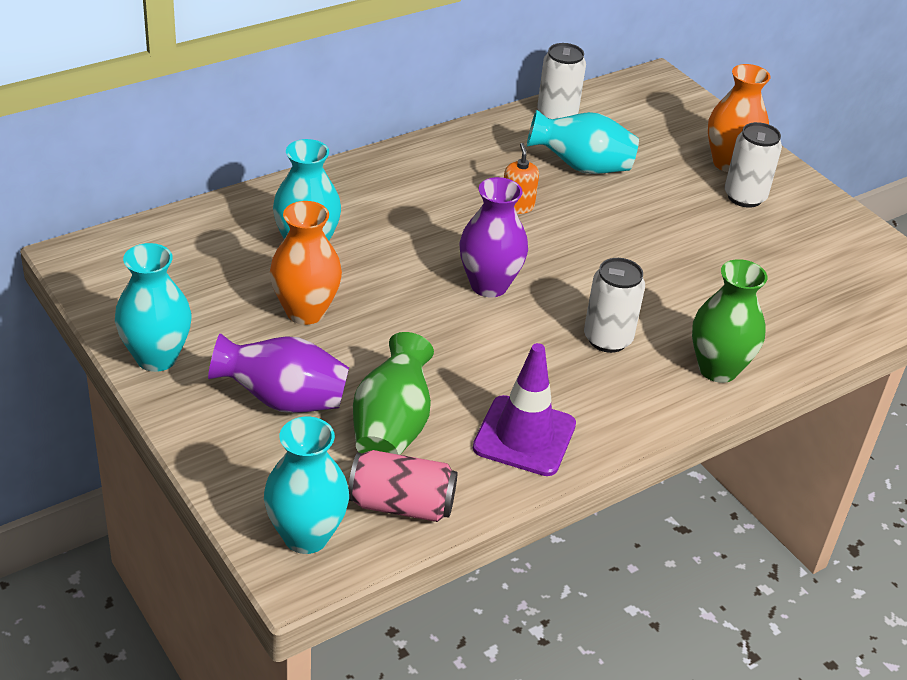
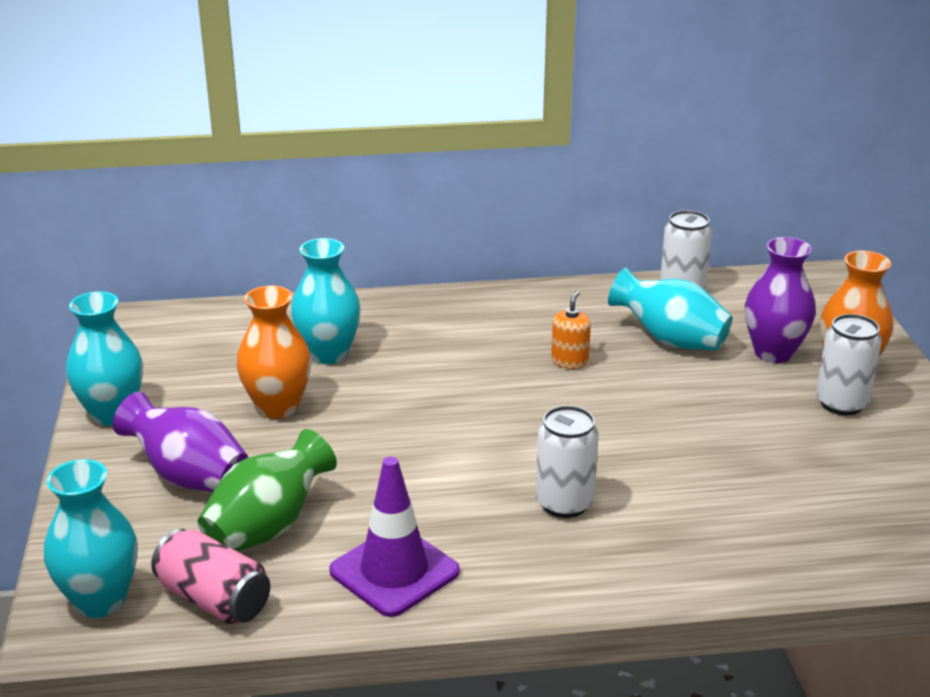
camera: 30 degrees right, 10 degrees down
purple vase [459,177,528,297] -> purple vase moved to [745,237,816,363]
green vase [692,259,767,383] -> none

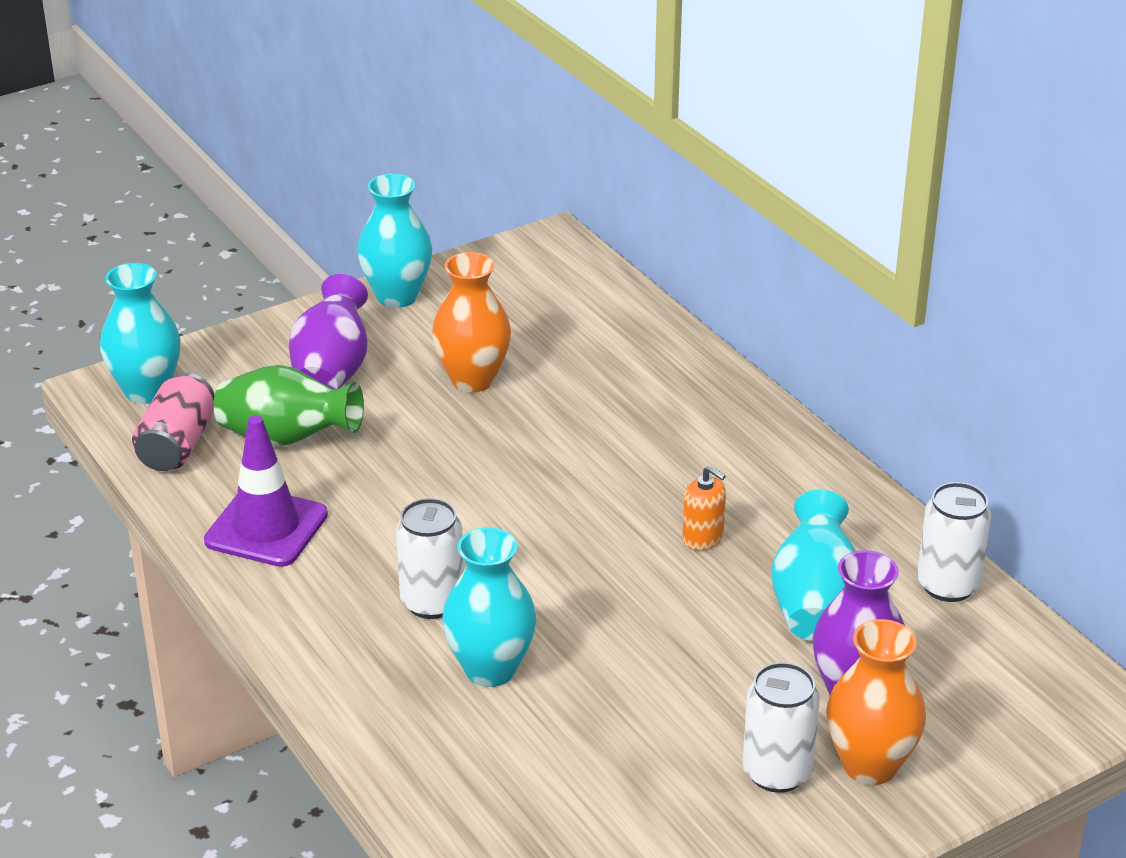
camera: 65 degrees right, 5 degrees up
turquoise vase [291,238,361,364] -> turquoise vase moved to [442,527,536,687]
orange soap dispenser [551,291,591,369] -> orange soap dispenser turned 45 degrees clockwise [682,466,726,550]

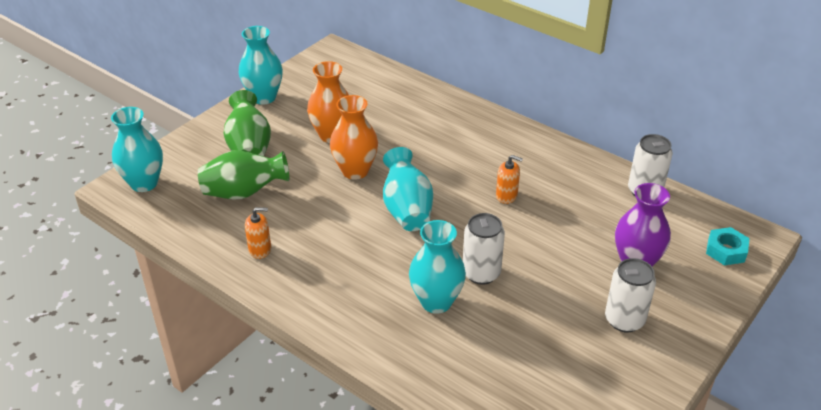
camera: 20 degrees left, 5 degrees up
pink can [132,372,214,471] -> none
purple traffic cone [204,415,328,567] -> orange soap dispenser [245,207,271,259]
purple vase [289,274,368,389] -> green vase [224,90,271,156]
white can [396,498,464,619] -> white can moved to [463,213,505,285]
turquoise vase [771,490,855,641] -> turquoise vase moved to [383,147,433,231]
orange vase [826,619,926,785] -> orange vase moved to [330,95,378,180]
none -> turquoise nut [706,227,749,265]

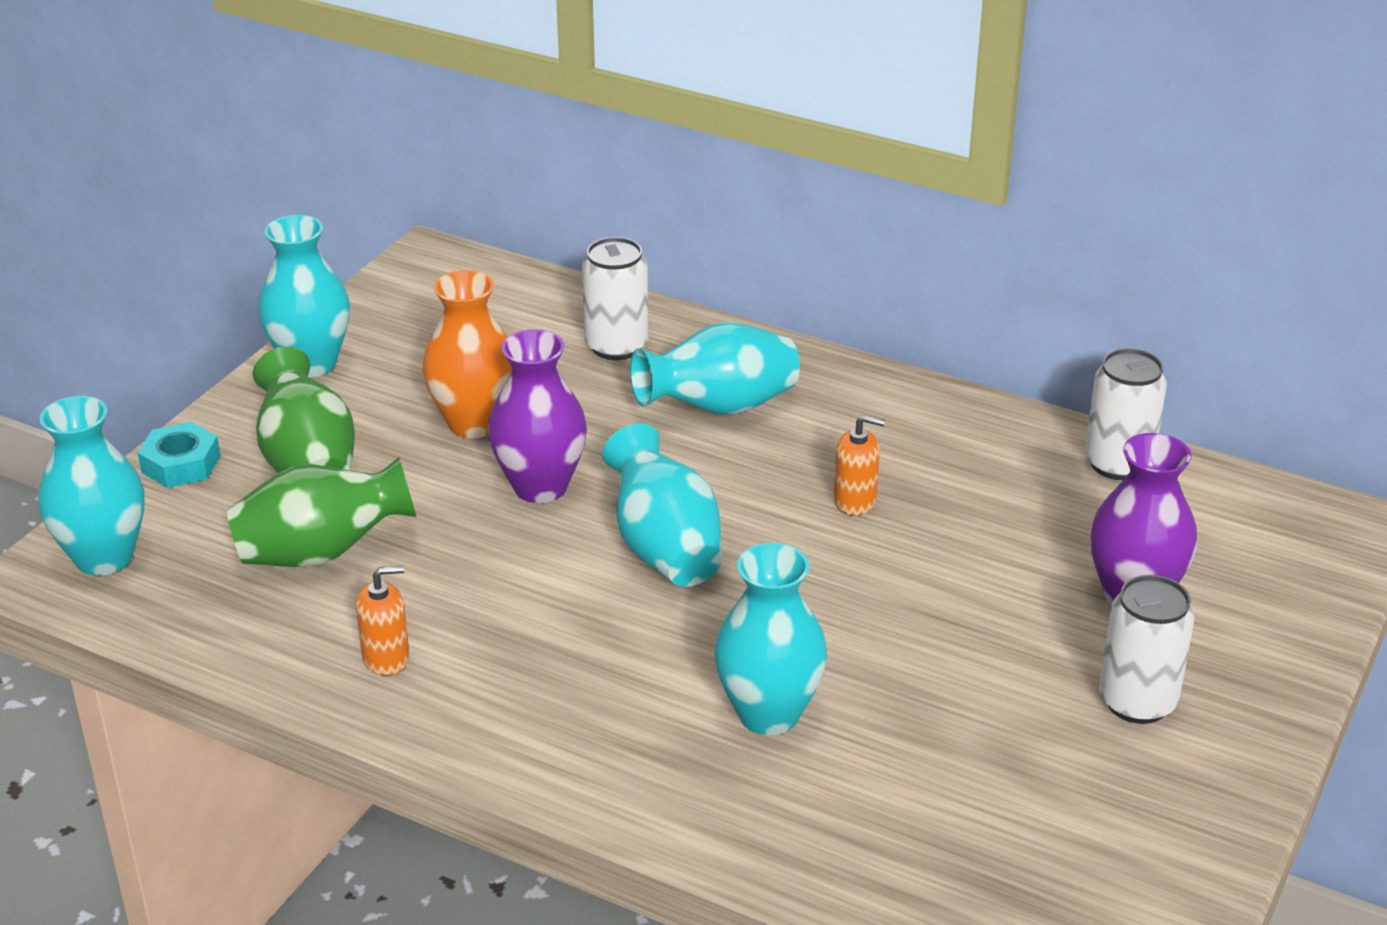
camera: 10 degrees left, 5 degrees down
orange vase [330,95,378,180] -> purple vase [488,329,587,503]
white can [463,213,505,285] -> white can moved to [582,237,649,360]
turquoise nut [706,227,749,265] -> turquoise nut moved to [138,422,220,488]
none -> turquoise vase [630,322,800,415]

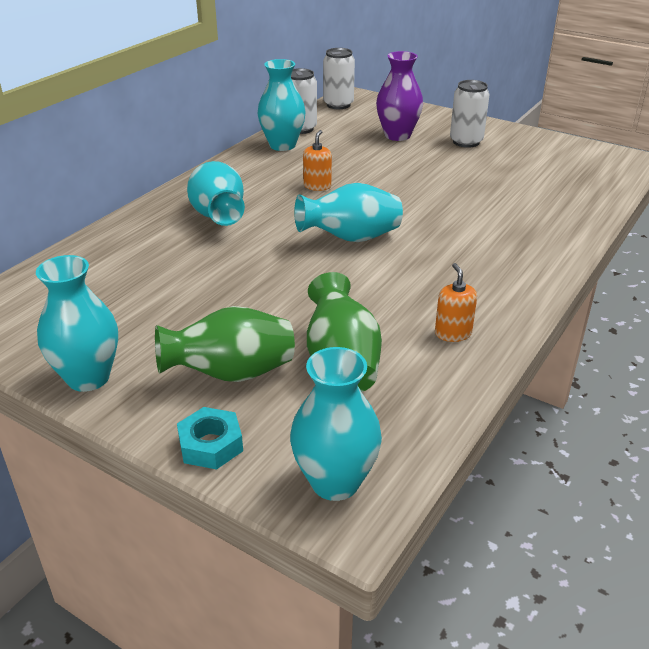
camera: 85 degrees left, 0 degrees up
orange vase [422,270,512,438] -> none
purple vase [488,329,587,503] -> none
white can [582,237,649,360] -> white can moved to [323,48,355,109]
turquoise vase [714,542,827,735] -> turquoise vase moved to [257,59,305,151]

